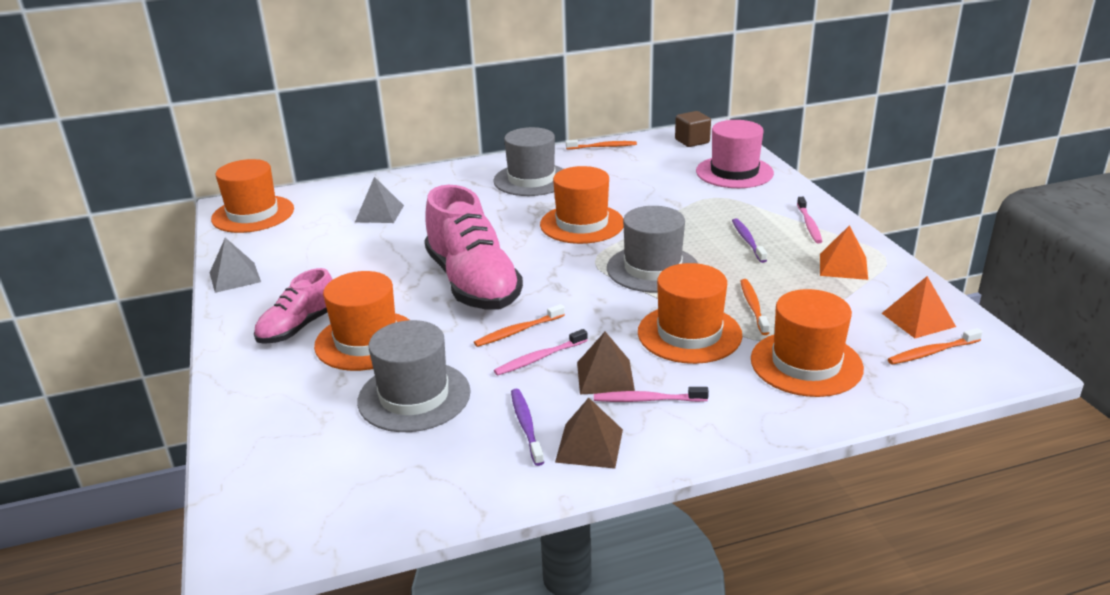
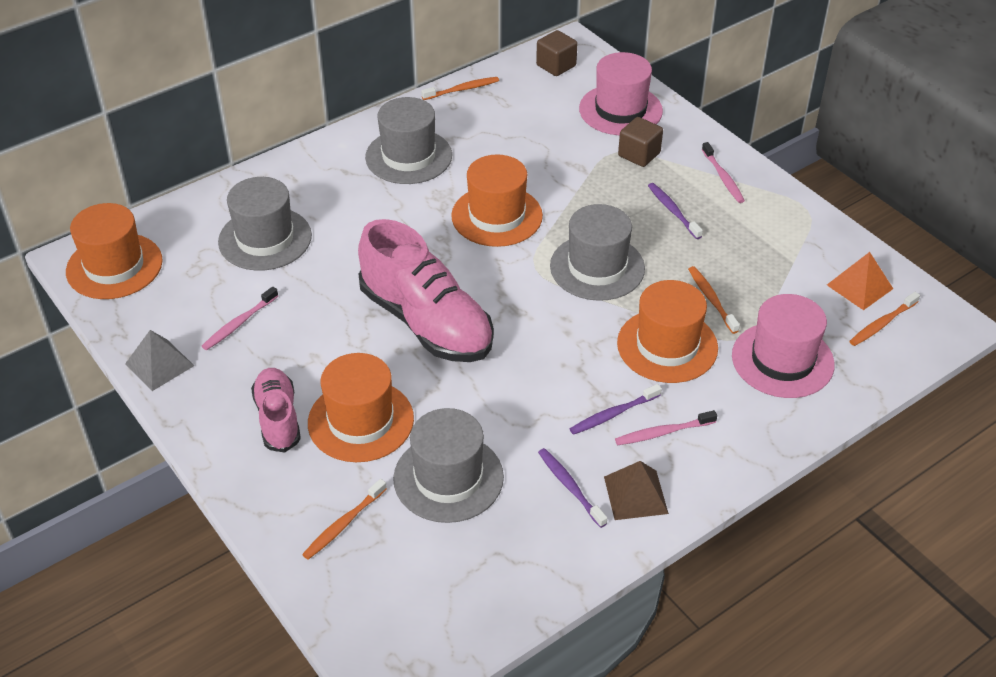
camera: 20 degrees left, 15 degrees up
pink shoe [254,268,333,344] -> pink shoe turned 150 degrees clockwise [251,368,301,453]
grey pyramid [355,177,404,223] -> grey hat [218,177,312,271]
orange toothbrush [474,304,565,347] -> orange toothbrush moved to [302,479,387,560]
pink toothbrush [494,329,588,376] -> pink toothbrush moved to [202,287,278,350]
brown pyramid [577,332,635,394] -> purple toothbrush [570,384,662,435]
orange hat [751,289,864,397] -> pink hat [732,294,835,398]
orange pyramid [820,225,868,280] -> none
none -> brown cube [618,117,663,167]

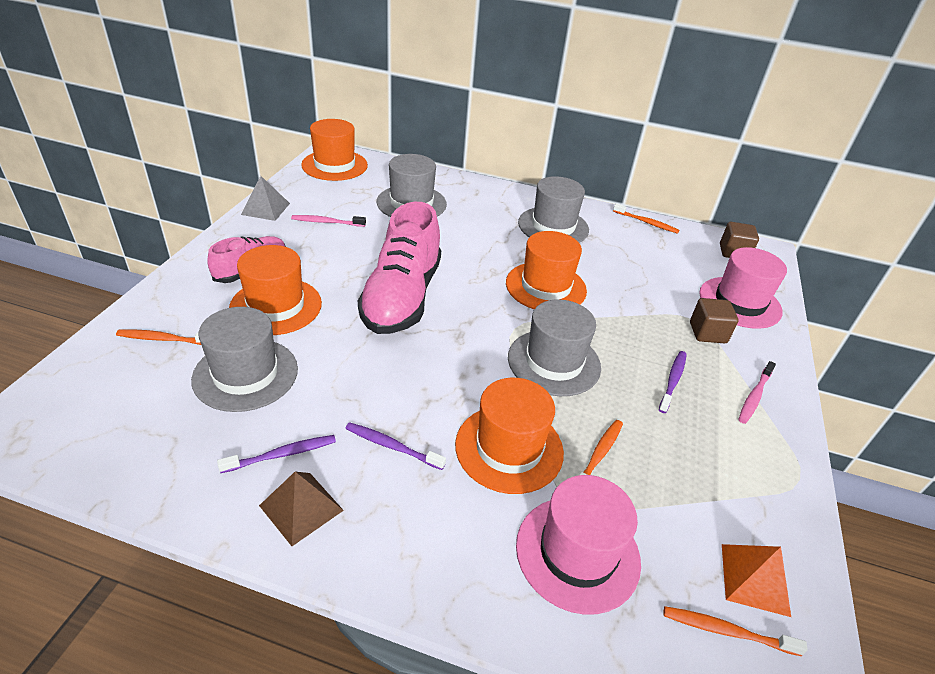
camera: 50 degrees right, 5 degrees down
purple toothbrush [538,448,607,528] -> purple toothbrush turned 45 degrees clockwise [217,435,336,473]
pink toothbrush [615,410,717,445] -> none

